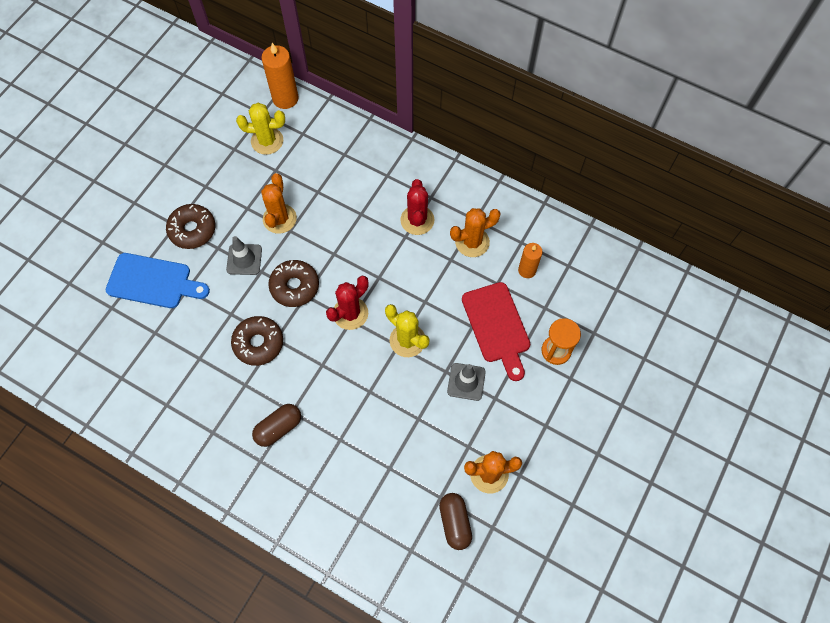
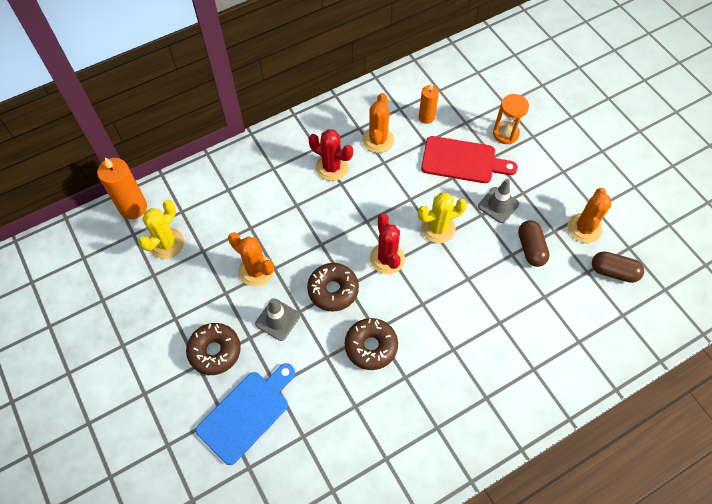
camera: 60 degrees left, 5 degrees down
brown capsule [252,404,301,447] -> brown capsule moved to [518,220,550,267]

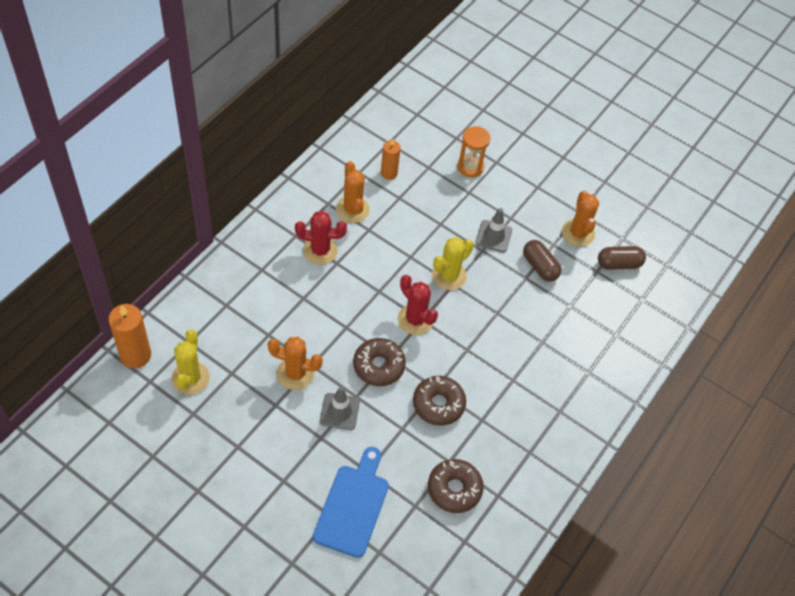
camera: 30 degrees left, 5 degrees down
brown donut [186,323,241,375] -> brown donut moved to [428,459,484,513]
red cutting board [421,136,518,183] -> none

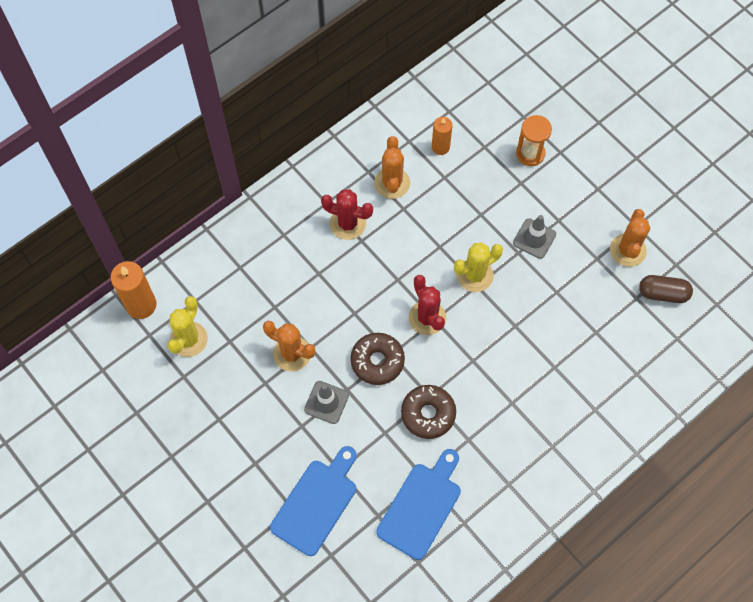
camera: 20 degrees right, 10 degrees up
brown donut [428,459,484,513] -> blue cutting board [376,449,461,560]
brown capsule [523,240,562,282] -> none

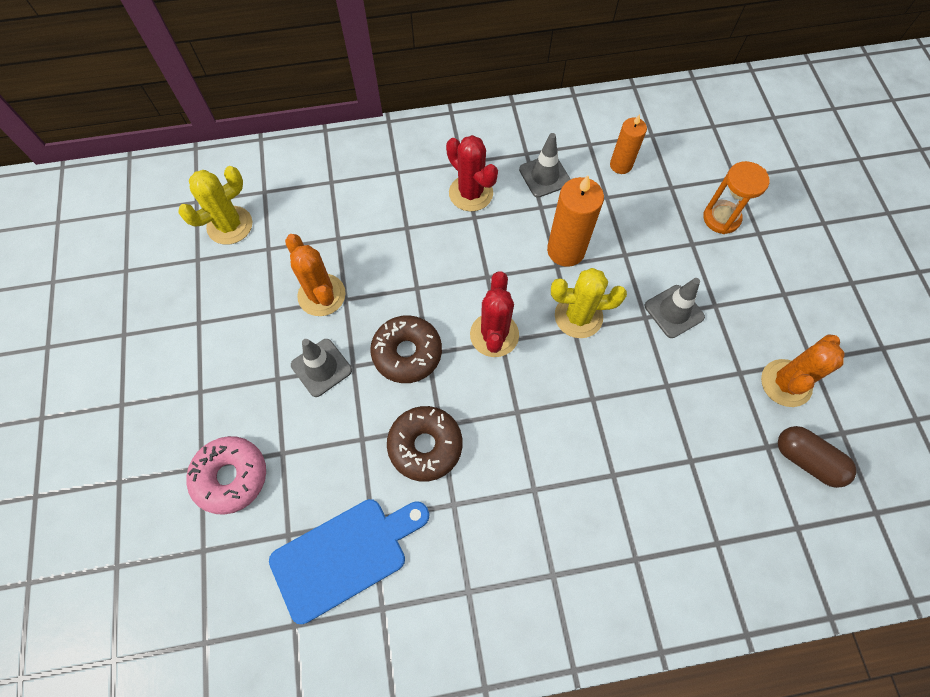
camera: 30 degrees right, 0 degrees up
orange candle [110,261,157,319] -> orange candle moved to [547,175,604,267]
blue cutting board [270,446,357,556] -> pink donut [187,436,266,515]
orange cactus [374,136,410,199] -> grey traffic cone [519,133,571,198]

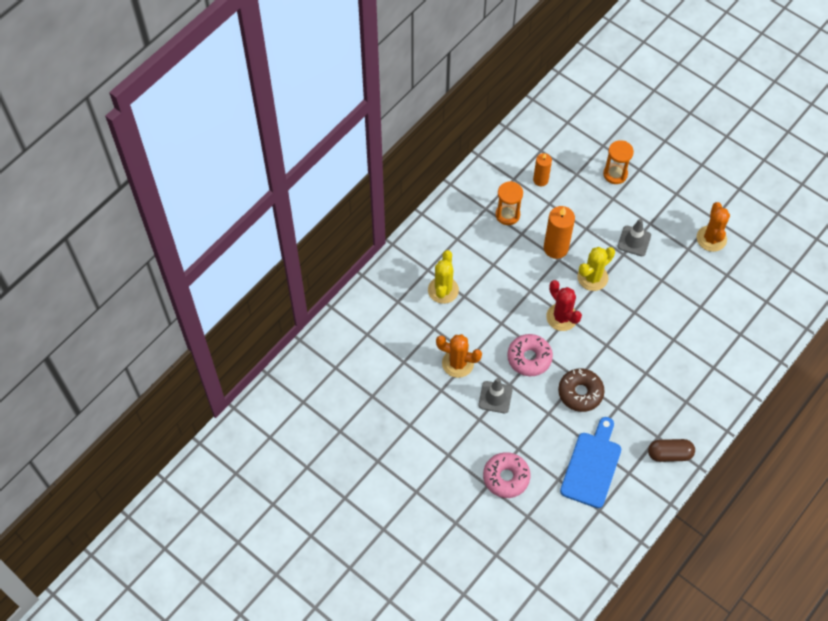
camera: 40 degrees left, 5 degrees down
yellow cactus [178,166,252,245] -> yellow cactus moved to [428,250,459,304]
brown donut [370,315,442,383] -> pink donut [507,334,553,376]
red cactus [446,135,498,211] -> none
grey traffic cone [519,133,571,198] -> orange hourglass [495,181,523,225]
brown capsule [778,426,857,488] -> brown capsule moved to [648,439,695,462]

